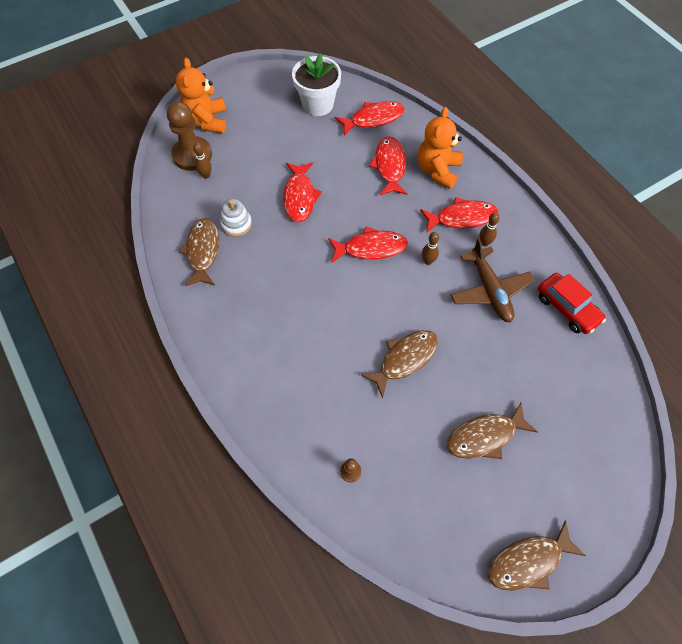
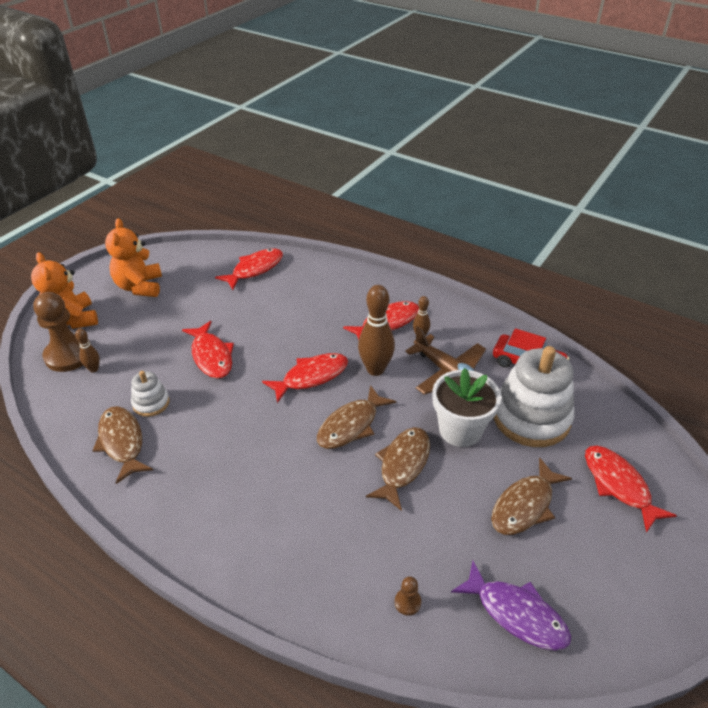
camera: 25 degrees left, 20 degrees down
white flower pot [292,53,341,116] -> white flower pot moved to [433,368,501,447]
red fish [369,137,407,195] -> red fish moved to [585,446,677,533]
orange teddy bear [418,107,463,189] -> orange teddy bear moved to [105,218,162,297]
brown bowling pin [422,232,439,265] -> brown bowling pin [358,285,395,376], size x1.97
brown fish [488,520,586,591] -> brown fish moved to [317,385,396,449]
none -> purple fish [451,561,571,651]
none -> white stacking toy [494,346,574,447]

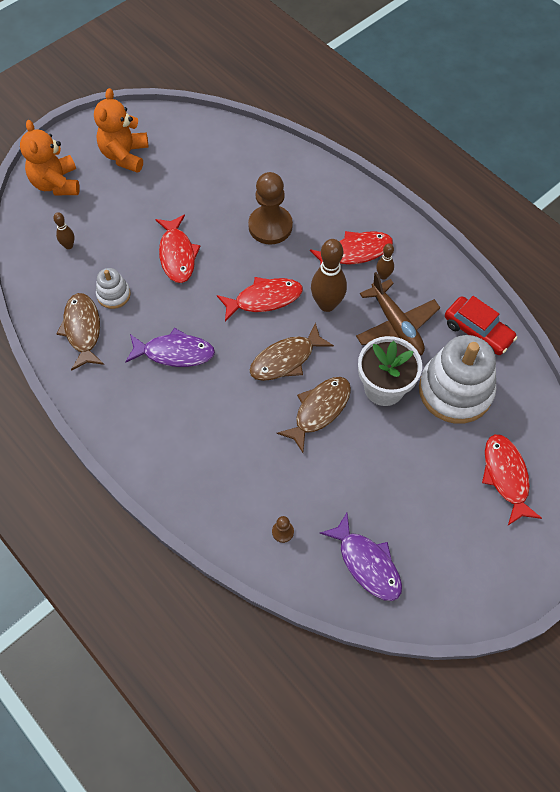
camera: 15 degrees right, 20 degrees up
brown pawn [33,292,91,372] -> brown pawn moved to [248,172,293,245]
red fish [215,248,283,290] -> none
brown fish [491,458,572,535] -> none
none -> purple fish [125,328,215,367]

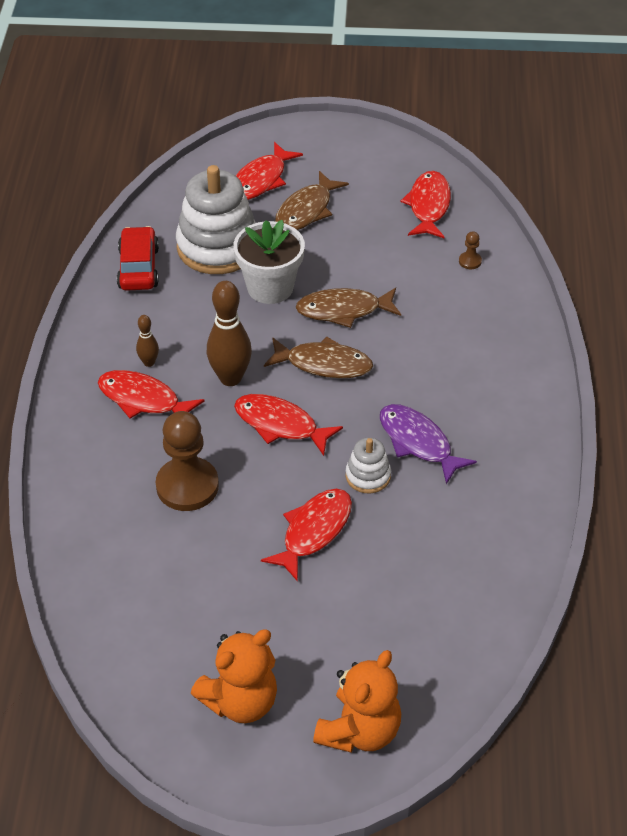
camera: 135 degrees left, 15 degrees down
brown bowling pin [53,212,75,249] -> none
brown fish [57,293,104,371] -> brown fish moved to [275,171,349,230]
white stacking toy [96,268,131,309] -> white stacking toy moved to [346,438,391,494]
purple fish [320,513,402,601] -> red fish [401,171,451,238]
brown plane [356,272,440,355] -> none

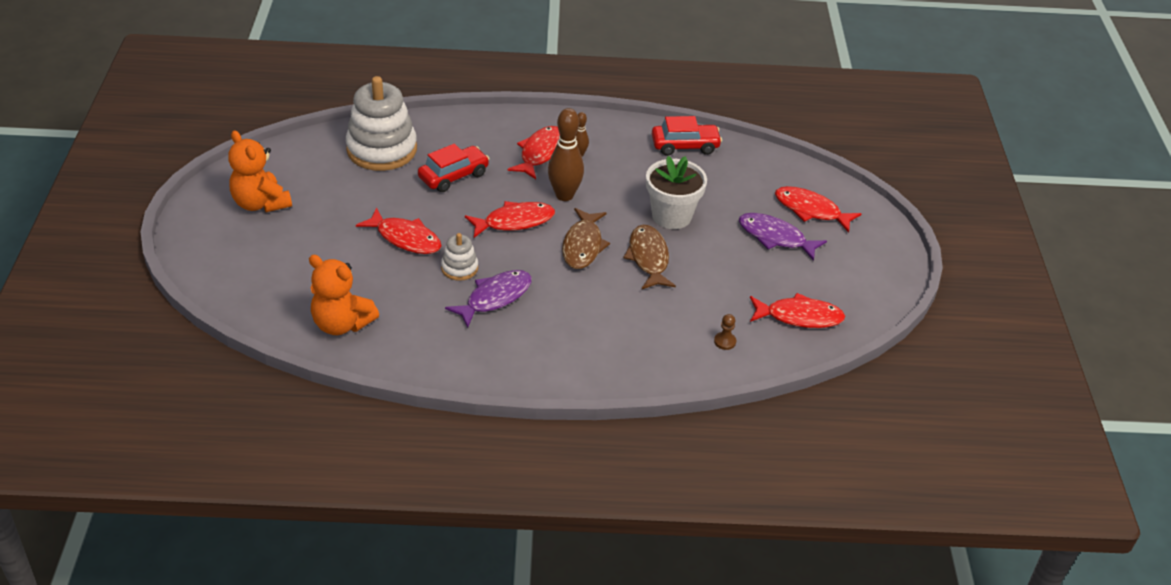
camera: 85 degrees right, 5 degrees down
brown pawn [156,411,219,511] -> red car [418,144,490,192]
white stacking toy [176,165,256,274] -> white stacking toy moved to [346,76,417,171]
red fish [234,394,343,456] -> red fish turned 45 degrees clockwise [465,201,555,238]
brown fish [275,171,349,230] -> purple fish [739,213,827,261]
orange teddy bear [313,650,401,752] -> orange teddy bear moved to [309,255,379,335]

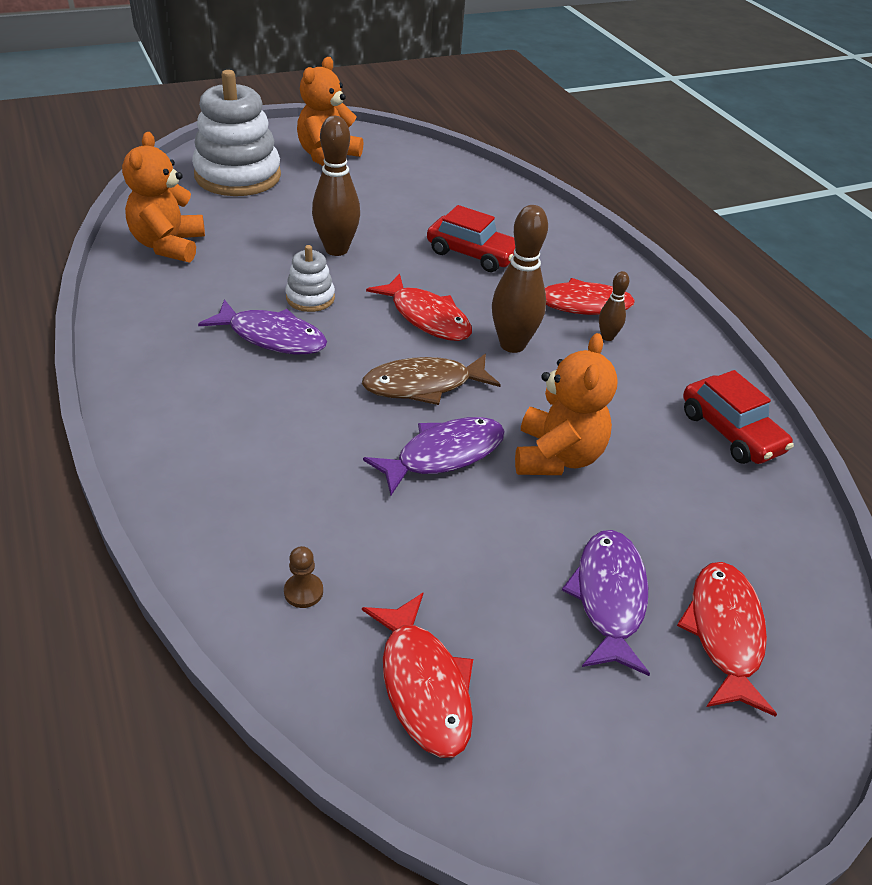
camera: 65 degrees right, 0 degrees up
white stacking toy [346,76,417,171] -> white stacking toy moved to [192,70,281,196]
red fish [356,207,442,254] -> brown bowling pin [312,116,360,256]
brown fish [623,225,676,289] -> purple fish [363,417,505,495]
white flower pot [646,156,707,229] -> orange teddy bear [515,333,618,475]

